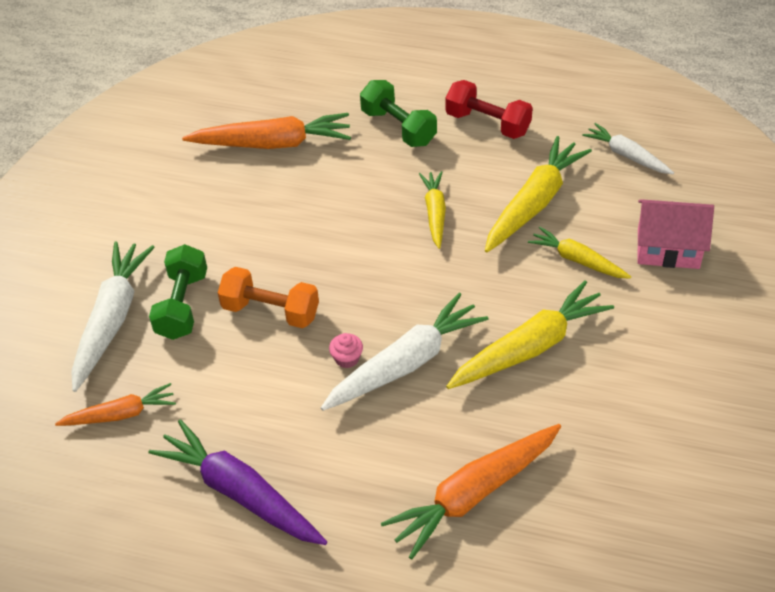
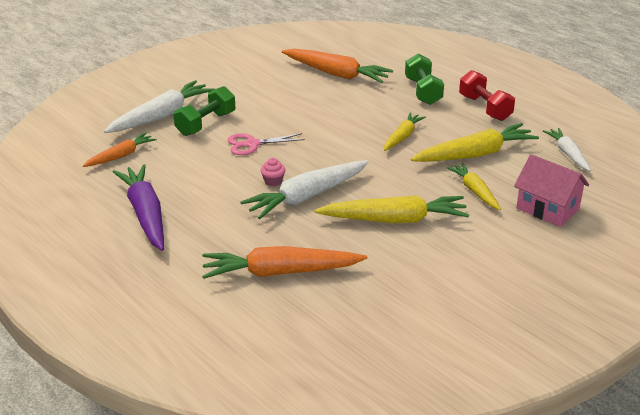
camera: 30 degrees right, 15 degrees down
orange carrot [55,383,176,426] -> orange carrot turned 60 degrees counterclockwise [83,133,157,167]
orange dumbbell [218,267,319,328] -> pink scissors [227,133,305,155]
white carrot [321,293,489,411] -> white carrot turned 150 degrees clockwise [240,160,369,219]

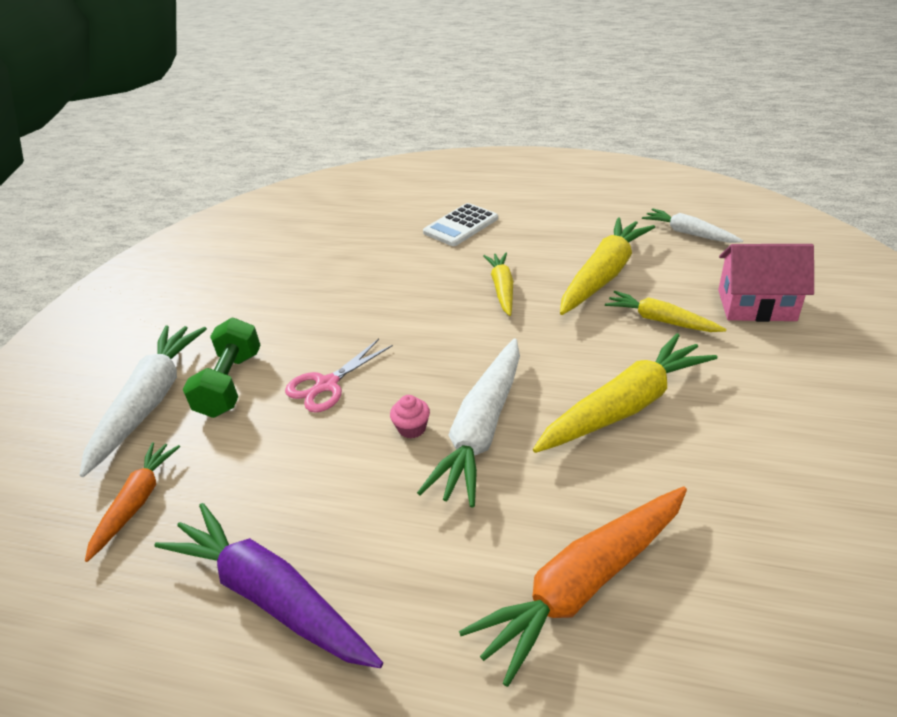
camera: 30 degrees left, 5 degrees up
orange carrot [282,49,393,83] -> none
green dumbbell [405,54,444,105] -> white calculator [423,203,498,246]
red dumbbell [459,70,515,121] -> none

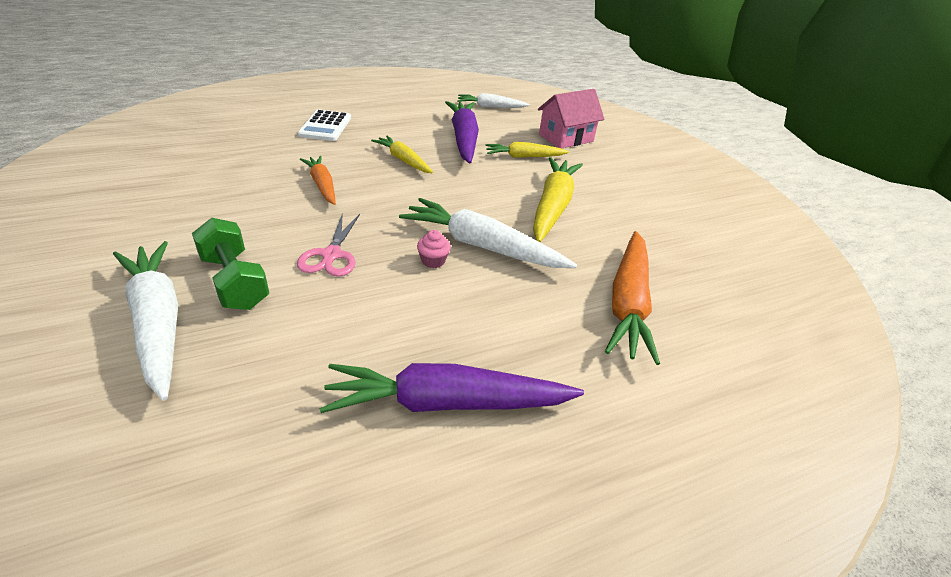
camera: 45 degrees left, 0 degrees up
orange carrot [85,442,180,562] -> orange carrot moved to [300,156,336,205]
white carrot [417,338,520,508] -> white carrot turned 135 degrees clockwise [399,198,577,268]
yellow carrot [560,218,655,315] -> purple carrot [445,101,479,164]

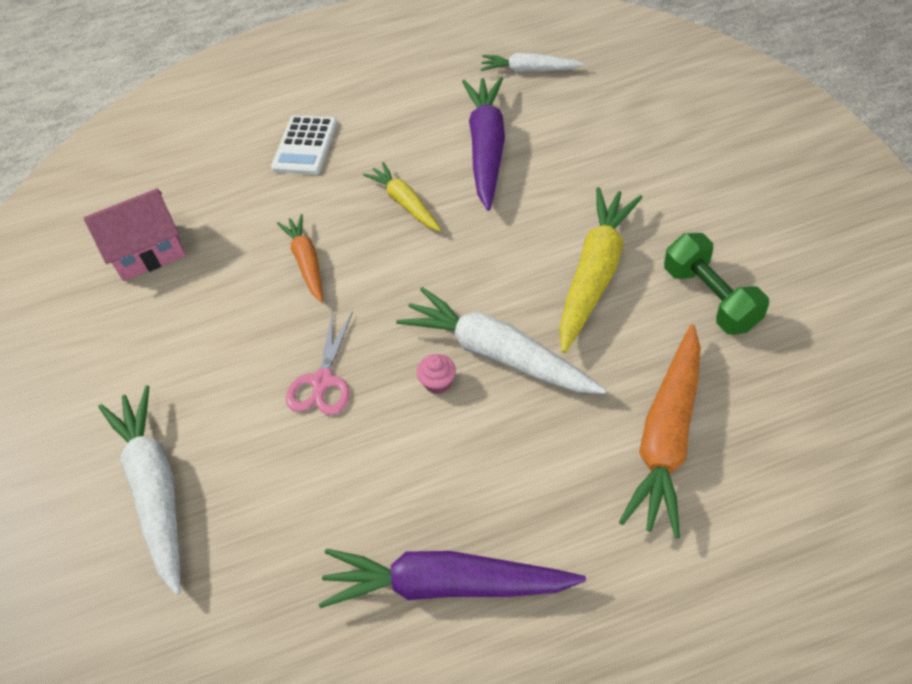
camera: 15 degrees right, 15 degrees up
green dumbbell [192,218,269,310] -> green dumbbell moved to [664,233,769,335]
yellow carrot [485,142,569,158] -> none
pink house [538,89,604,149] -> pink house moved to [84,188,186,281]

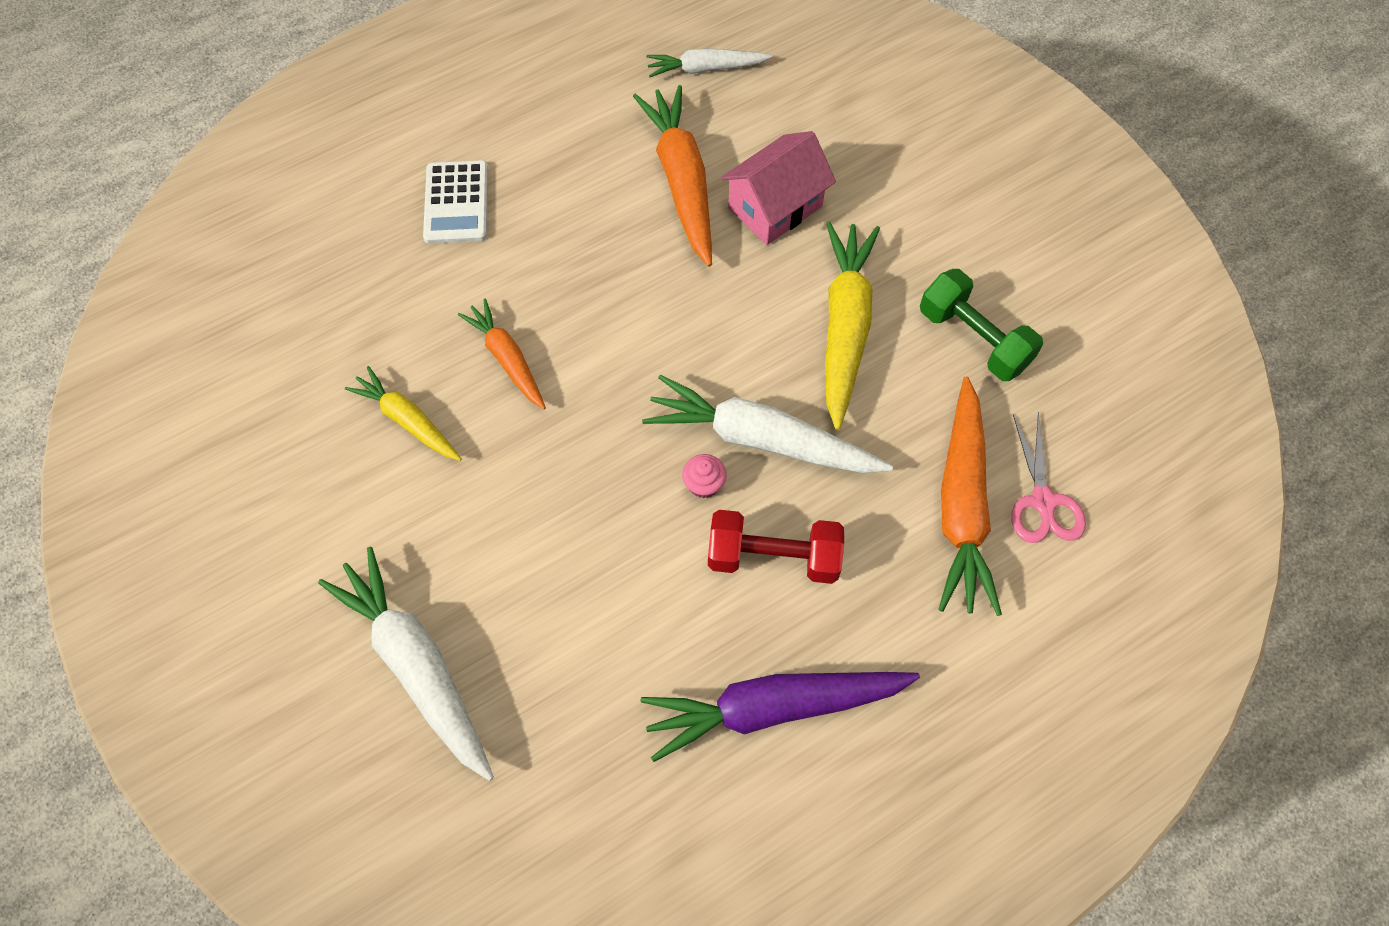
camera: 20 degrees left, 10 degrees up
pink house [84,188,186,281] -> pink house moved to [721,131,836,245]
pink scissors [286,311,353,415] -> pink scissors moved to [1011,411,1086,543]
yellow carrot [363,162,441,231] -> yellow carrot moved to [345,366,462,461]
purple carrot [462,77,505,211] -> orange carrot [633,85,712,267]
none -> red dumbbell [708,510,844,584]

